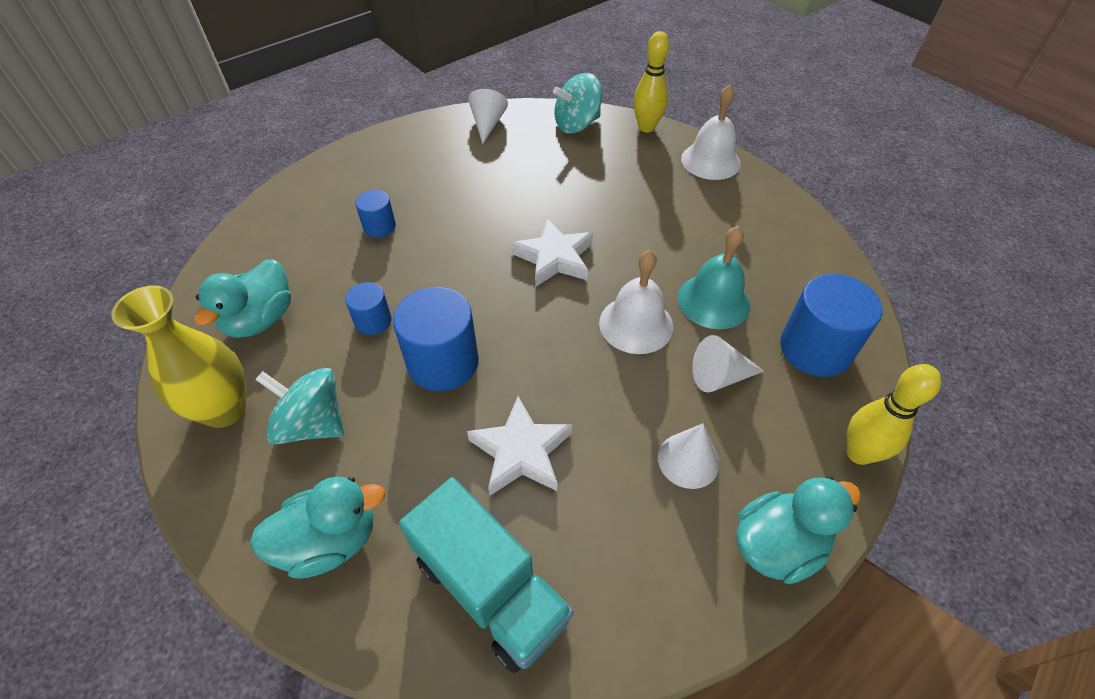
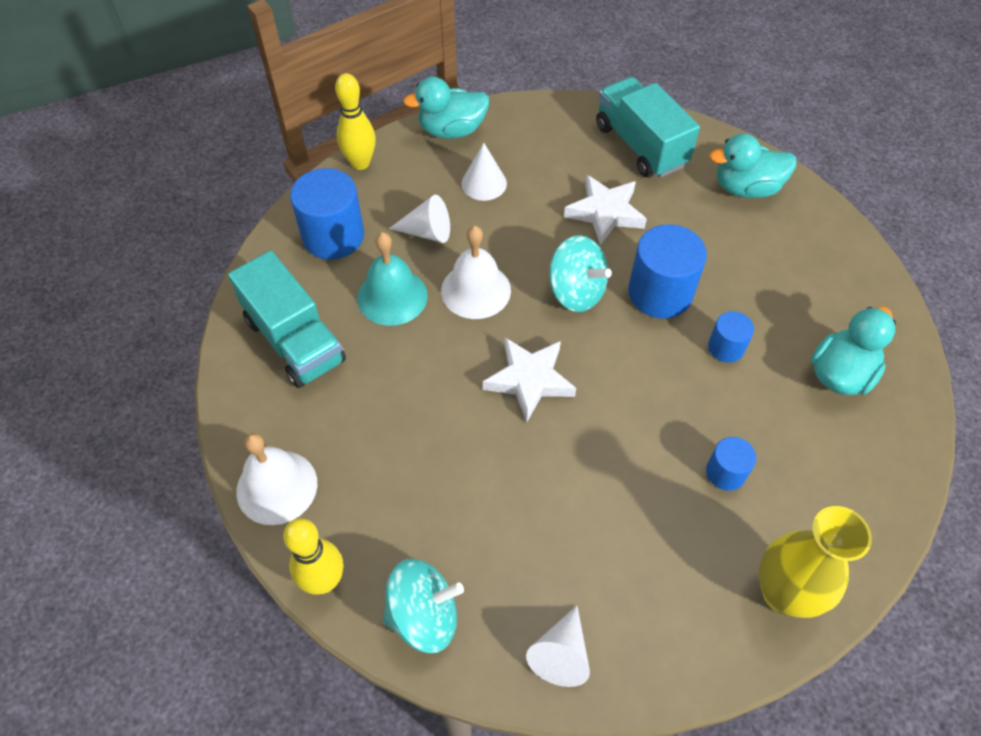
camera: 165 degrees left, 5 degrees up
yellow vase [111,286,246,428] -> yellow vase moved to [759,506,872,618]
turquoise spinning top [255,368,344,445] -> turquoise spinning top moved to [549,235,612,312]
none -> turquoise truck [228,250,346,388]

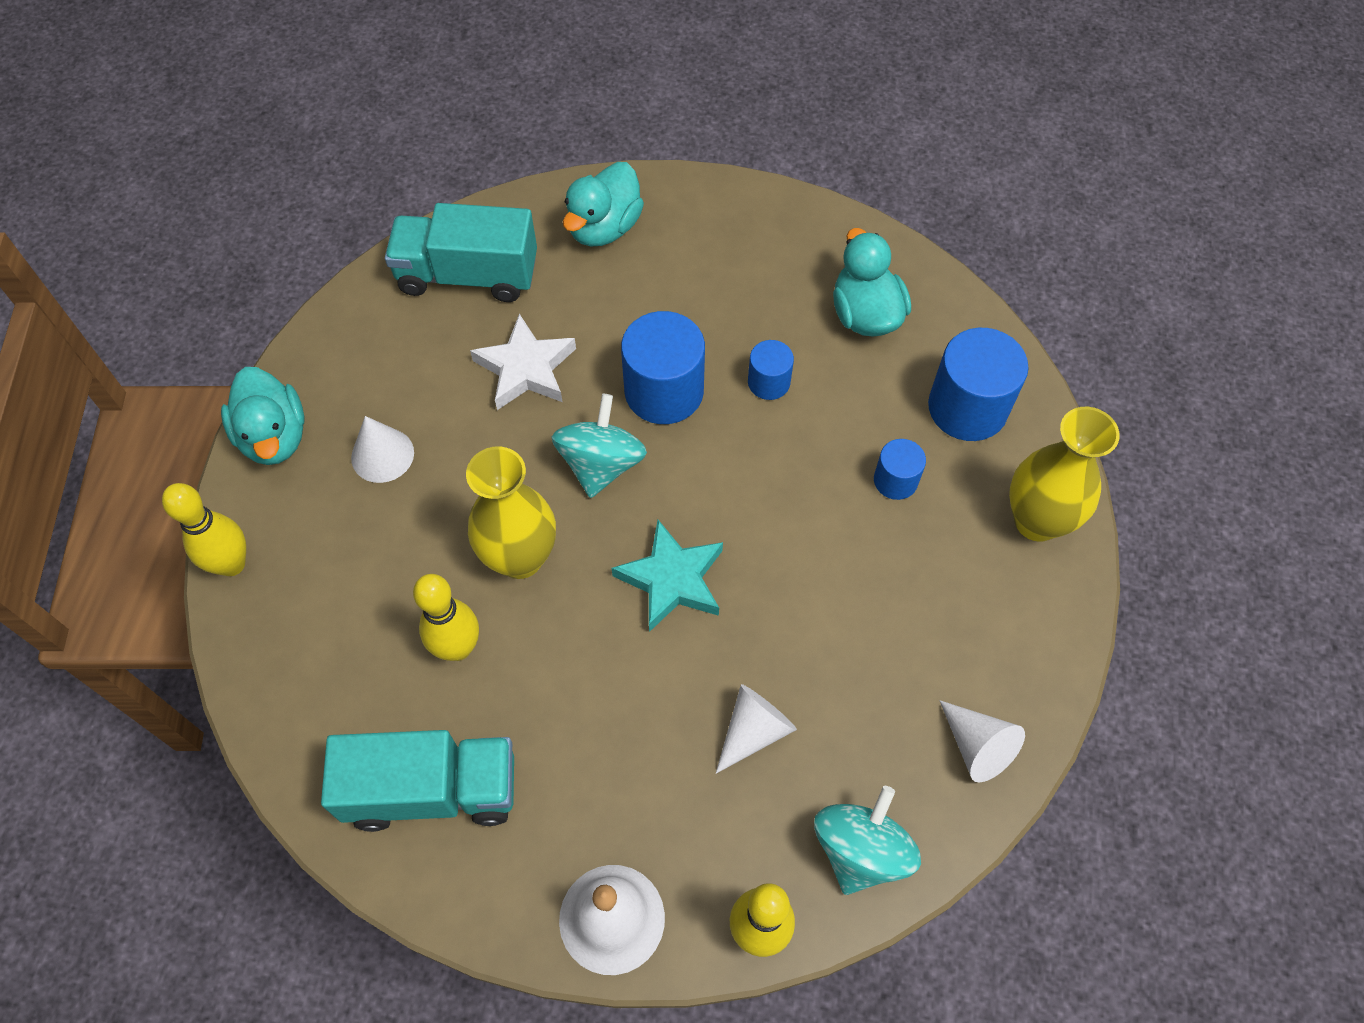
camera: 55 degrees left, 5 degrees up
blue cylinder [290,168,364,260] -> blue cylinder moved to [928,328,1029,441]
turquoise bell [357,232,428,326] -> yellow bowling pin [413,574,479,661]
white cone [389,195,450,243] -> white cone moved to [716,684,797,774]
turquoise duck [403,77,489,139] -> turquoise duck turned 45 degrees counterclockwise [221,367,304,465]
white bell [441,225,511,319] -> yellow vase [466,446,556,579]
white star [483,337,576,422] -> turquoise star [612,520,723,632]
turquoise spinning top [549,235,612,312] -> turquoise spinning top turned 60 degrees counterclockwise [552,394,647,498]

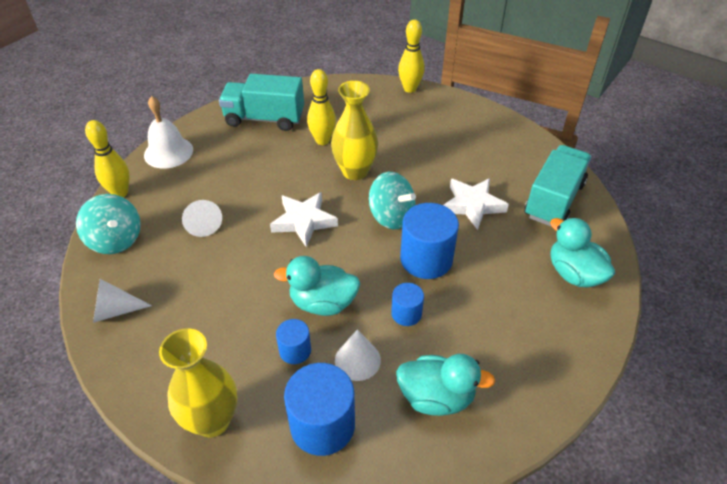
camera: 115 degrees right, 15 degrees down
turquoise duck [221,367,304,465] -> turquoise duck moved to [274,256,360,316]
turquoise truck [321,730,514,832] -> turquoise truck turned 75 degrees clockwise [219,74,304,131]
white cone [351,416,414,483] -> white cone moved to [335,329,381,381]
turquoise star [612,520,723,632] -> white star [270,192,338,247]

